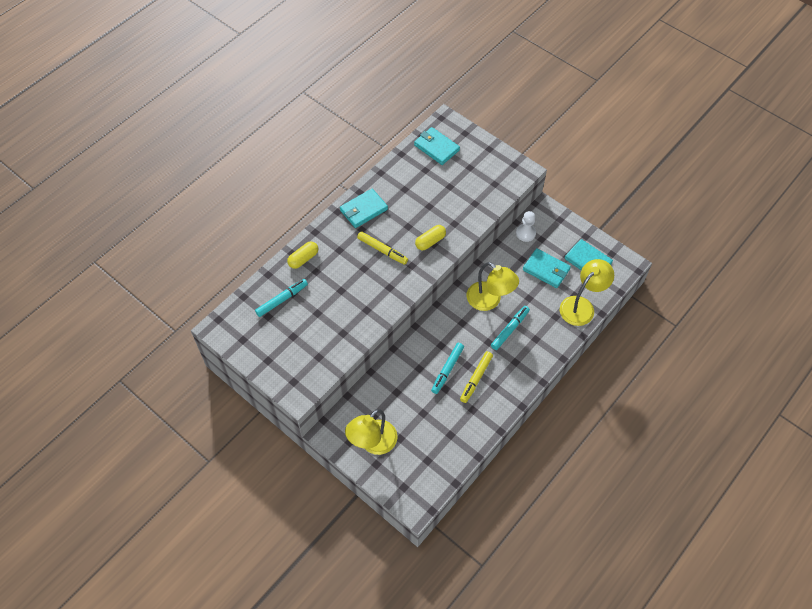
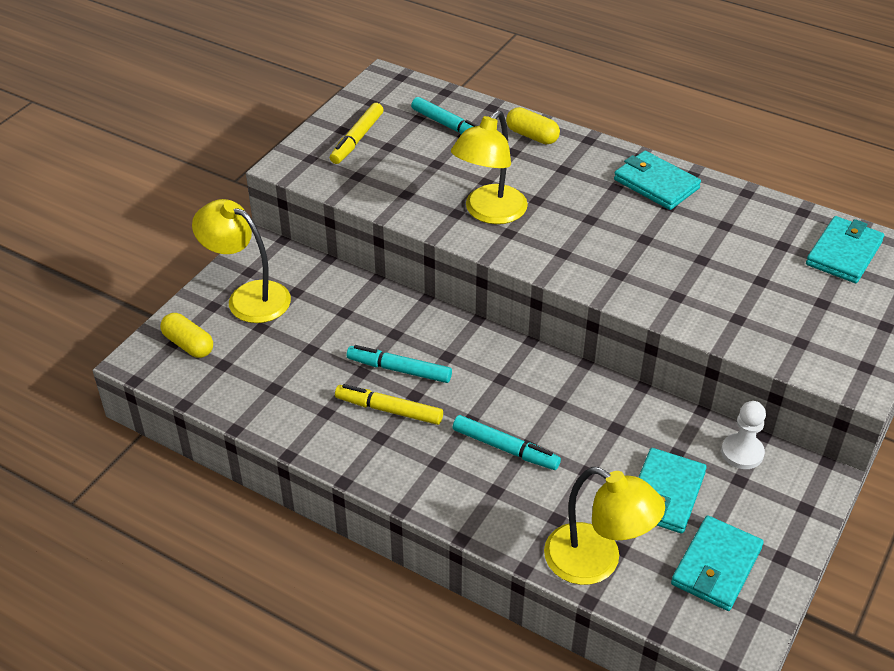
camera: 80 degrees right, 15 degrees down
yellow marker [357,231,408,265] -> yellow marker moved to [330,103,383,164]
yellow capsule [415,225,446,250] -> yellow capsule moved to [160,313,213,358]
yellow lamp [467,262,519,311] -> yellow lamp moved to [451,111,528,224]

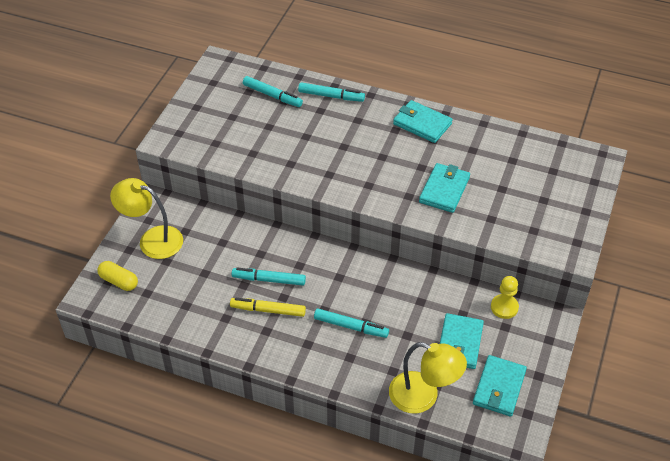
camera: 10 degrees left, 5 degrees up
yellow marker [330,103,383,164] -> none
yellow lamp [451,111,528,224] -> none
yellow capsule [506,107,560,144] -> turquoise marker [298,82,365,102]
white pawn [721,401,766,469] -> yellow pawn [491,276,519,319]
turquoise wallet [806,216,884,283] -> turquoise wallet moved to [419,163,470,213]

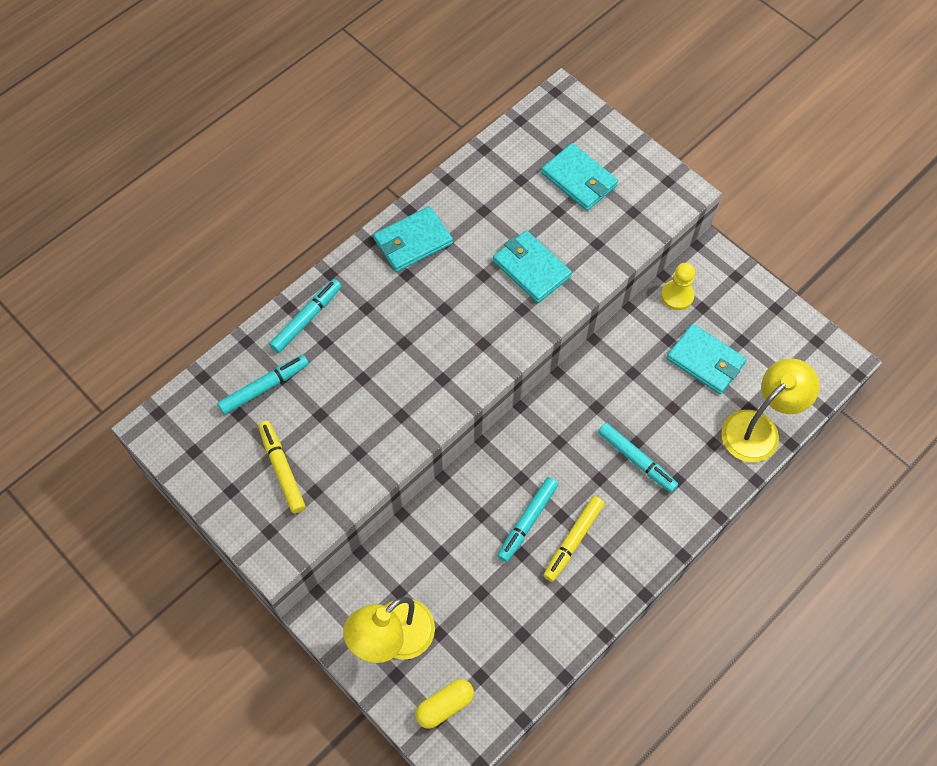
camera: 65 degrees left, 15 degrees up
turquoise marker [314,308,389,338] -> turquoise marker turned 90 degrees clockwise [598,423,678,492]
turquoise wallet [473,355,527,417] -> turquoise wallet moved to [541,143,618,211]
none -> yellow marker [258,421,305,513]

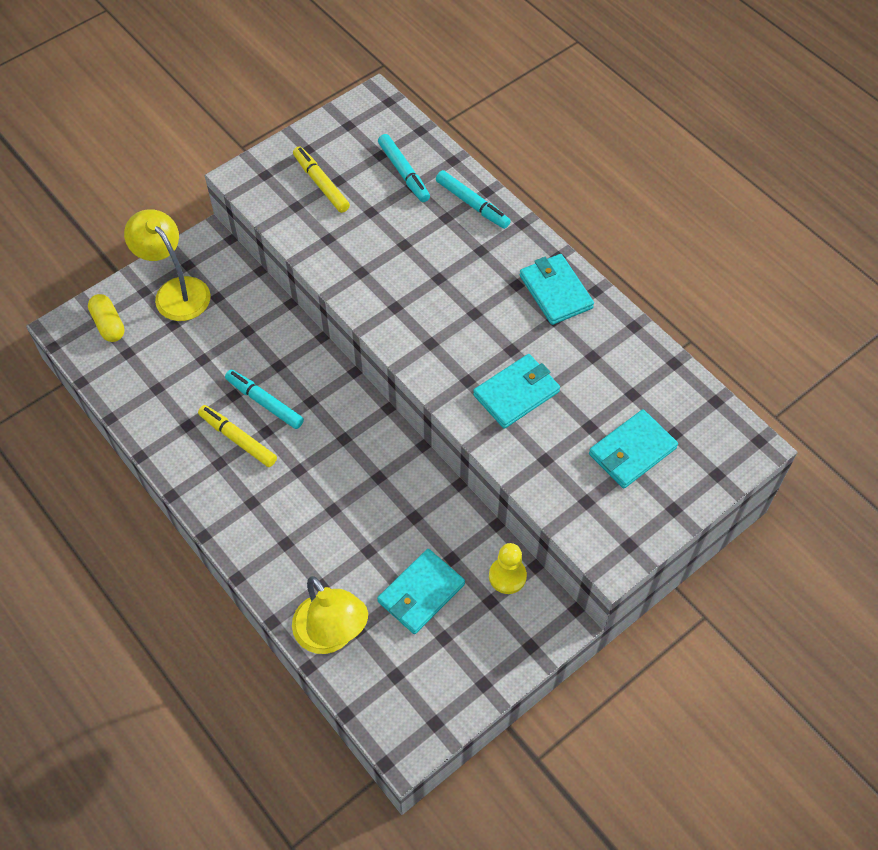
camera: 95 degrees right, 5 degrees down
yellow marker [258,421,305,513] -> yellow marker turned 105 degrees counterclockwise [293,147,350,213]
turquoise marker [598,423,678,492] -> none

